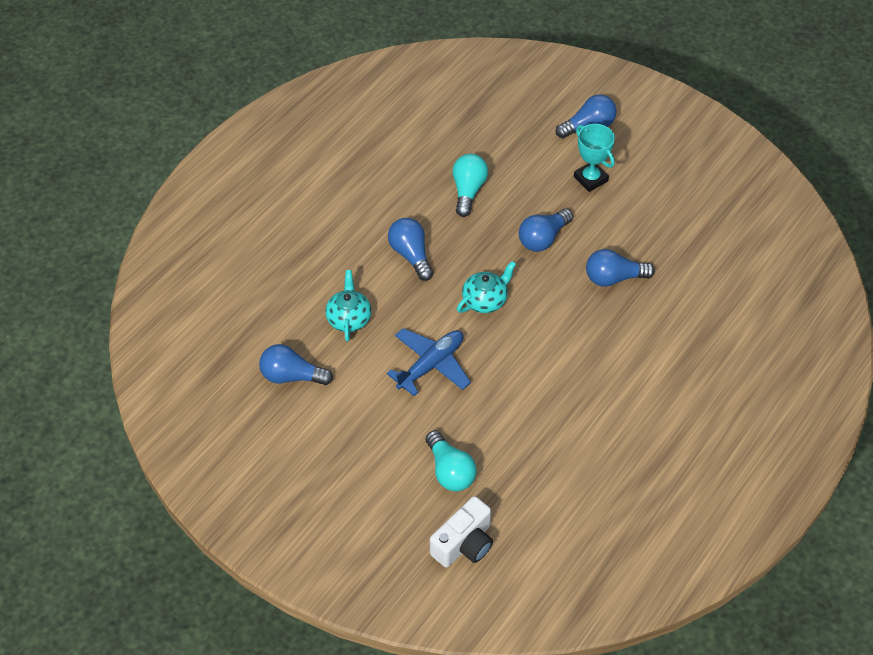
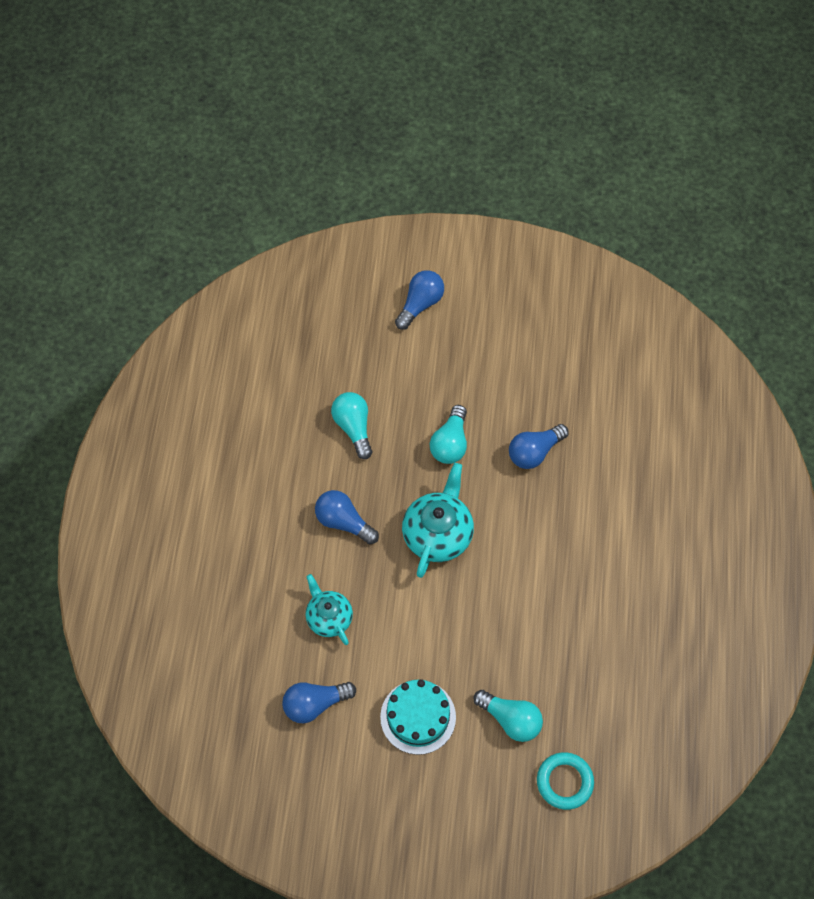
camera: 30 degrees left, 10 degrees up
blue plane [387,328,471,396] -> none
white camera [430,496,493,568] -> turquoise ring [537,752,594,810]
turquoise teapot [457,261,516,313] -> turquoise teapot [402,463,474,578], size x1.55
blue light bulb [519,209,573,252] -> turquoise light bulb [430,405,467,464]
turquoise trophy [574,124,615,192] -> none
none -> turquoise cake [380,679,456,755]

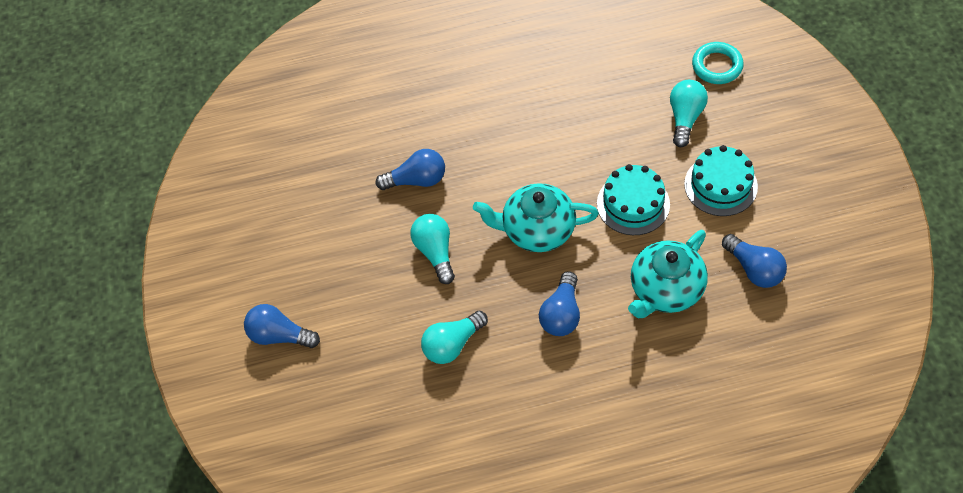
camera: 105 degrees left, 5 degrees down
turquoise teapot [306,574,353,645] -> turquoise teapot [628,230,708,318], size x1.55
turquoise light bulb [430,405,467,464] -> turquoise light bulb turned 105 degrees counterclockwise [410,214,455,284]
blue light bulb [509,424,569,469] -> blue light bulb turned 45 degrees counterclockwise [376,149,445,190]
none -> turquoise cake [597,164,670,235]

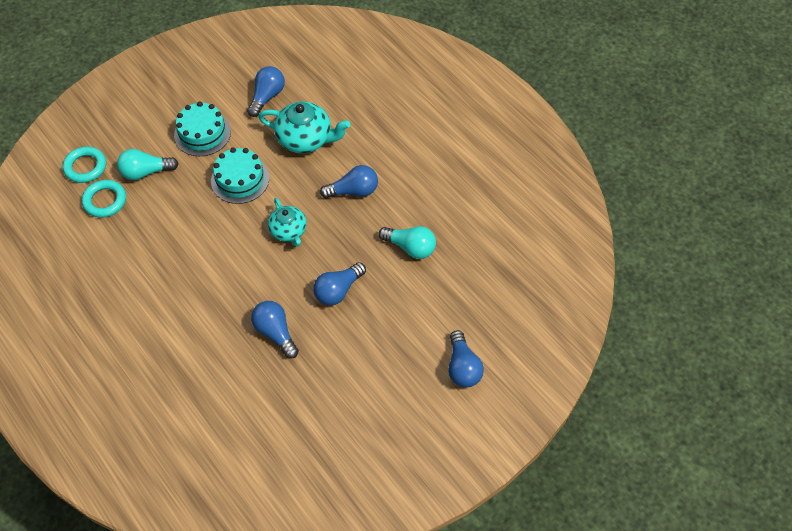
camera: 120 degrees left, 0 degrees up
turquoise light bulb [410,214,455,284] -> blue light bulb [313,262,366,306]
turquoise teapot [473,183,599,252] -> turquoise teapot [268,198,307,247], size x0.64
none -> turquoise ring [82,180,126,218]

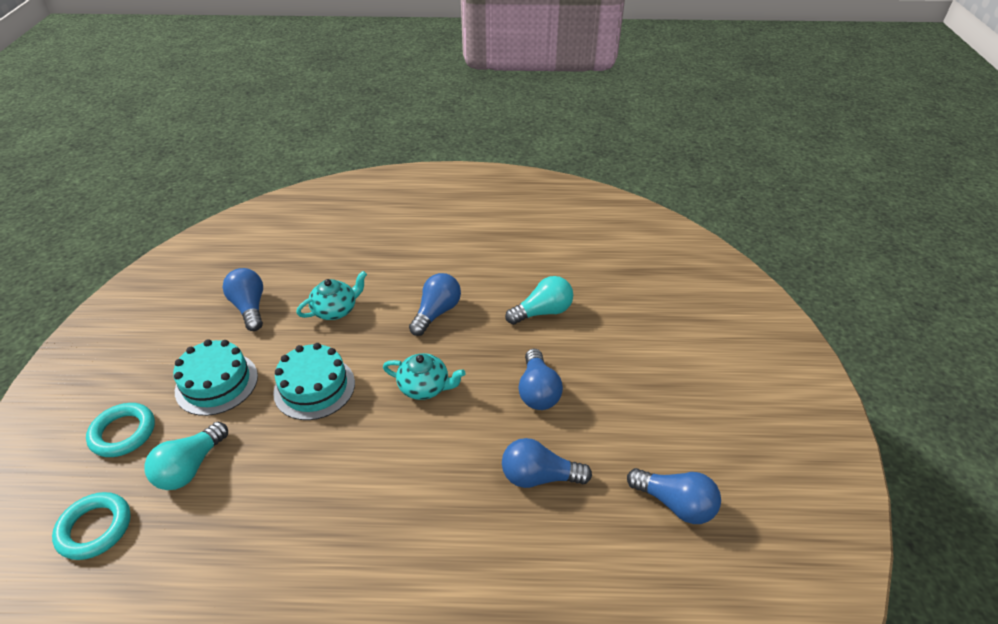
camera: 50 degrees left, 15 degrees down
turquoise ring [82,180,126,218] -> turquoise ring moved to [86,403,155,457]
turquoise teapot [258,101,350,153] -> turquoise teapot [296,271,367,320], size x0.64
blue light bulb [448,330,484,387] -> blue light bulb moved to [627,468,721,524]

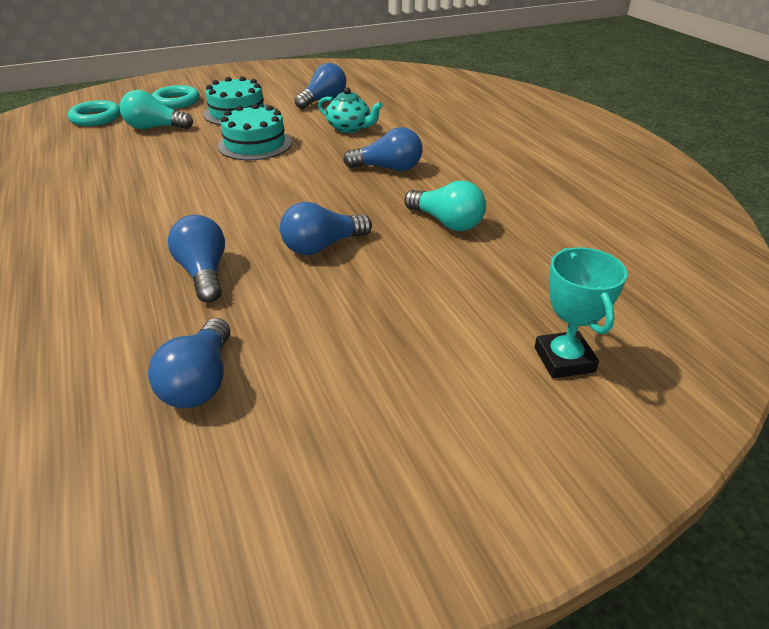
camera: 65 degrees right, 5 degrees down
turquoise teapot [383,353,466,400] -> none
none -> turquoise trophy [535,247,627,378]

